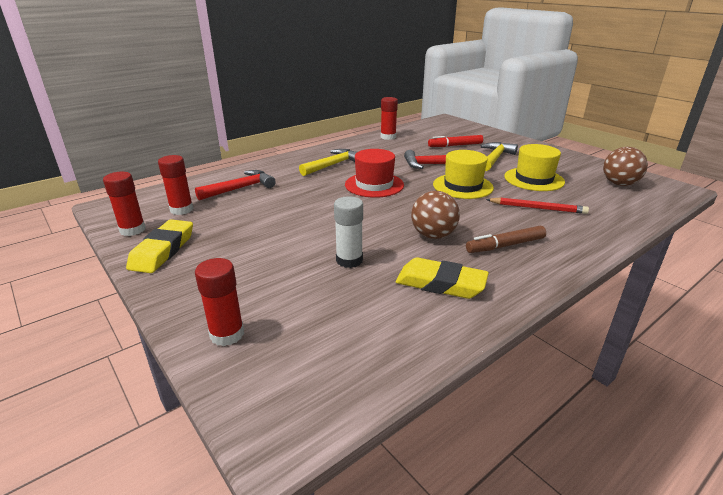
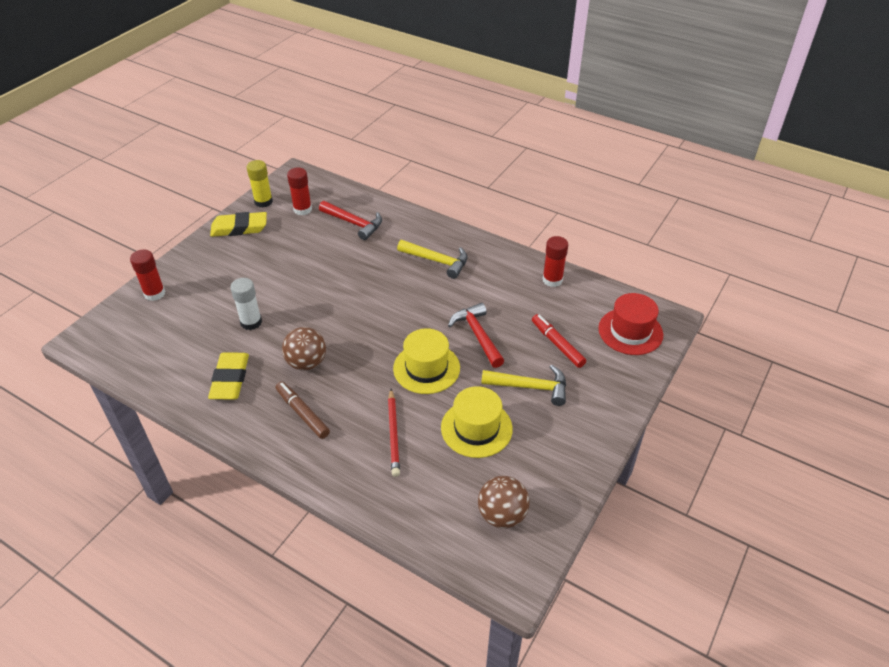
camera: 70 degrees right, 15 degrees up
red glue stick [103,172,146,236] -> yellow glue stick [247,160,273,208]
red hat [345,149,404,198] -> red hat moved to [598,293,663,355]

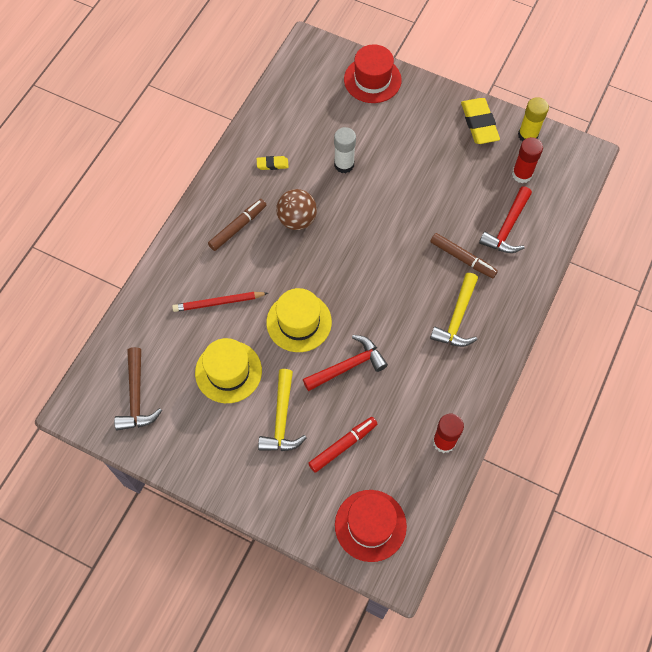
camera: 85 degrees right, 20 degrees up
red glue stick [130,249,165,301] -> red hat [344,44,402,103]
yellow eraser [208,353,249,399] -> yellow eraser [257,156,289,170], size x0.51
brown ball [478,476,530,528] -> brown hammer [114,347,162,430]
none -> brown marker [430,233,498,278]

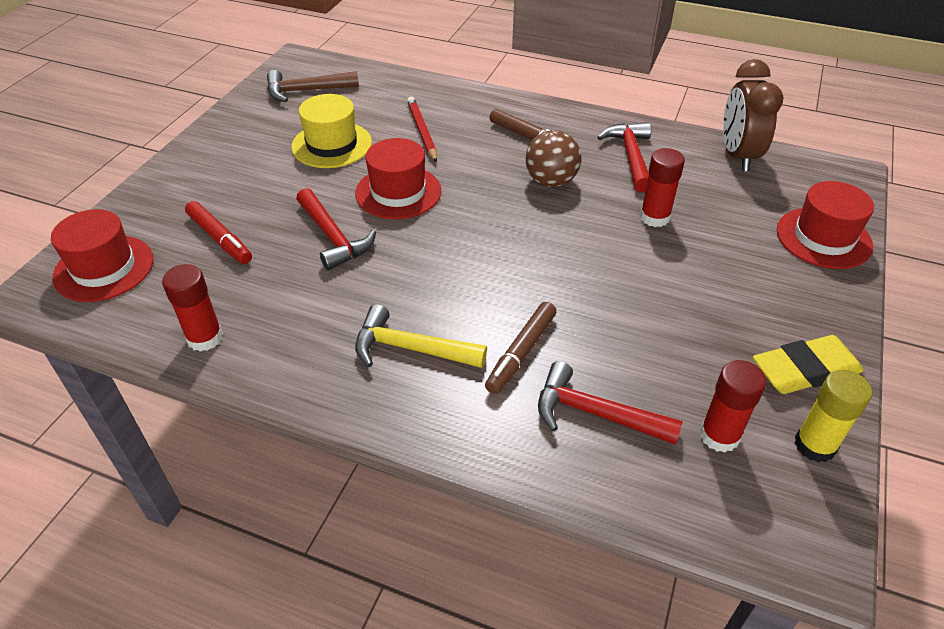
camera: 85 degrees right, 20 degrees down
yellow eraser [257,156,289,170] -> red hammer [597,122,651,192]
yellow hammer [258,369,307,451] -> none
yellow hat [266,288,332,352] -> red hat [355,138,441,219]
white glue stick [334,127,356,173] -> red glue stick [640,148,685,227]
none -> brown clock [723,59,783,171]

